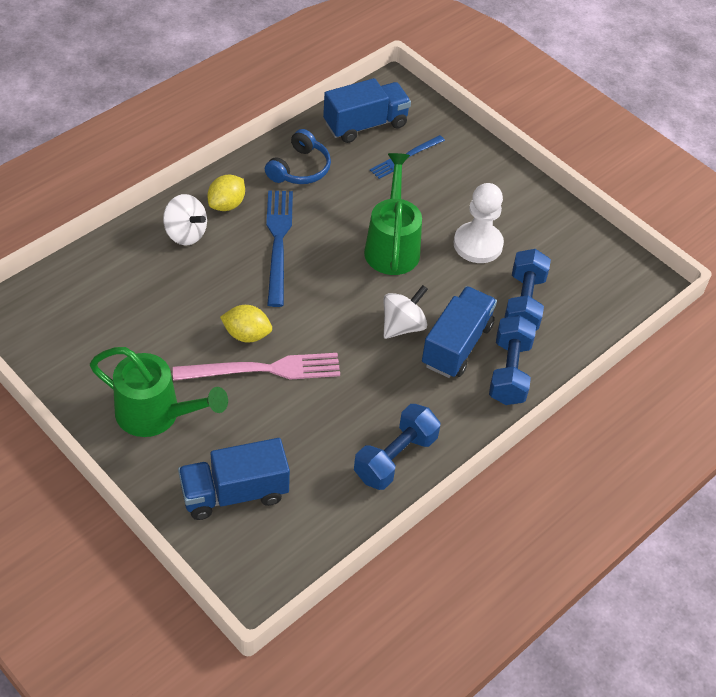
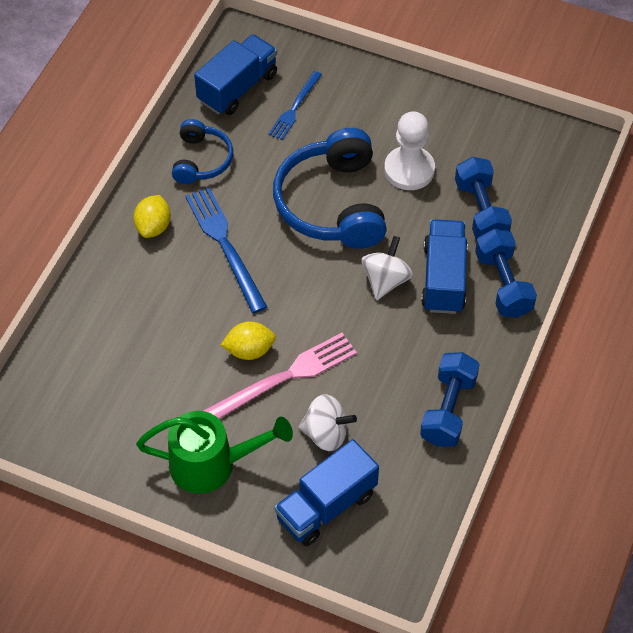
camera: 20 degrees left, 5 degrees up
white spinning top [163,194,207,245] -> white spinning top moved to [299,394,357,451]
green watering can [364,153,422,275] -> blue headphones [273,128,387,249]

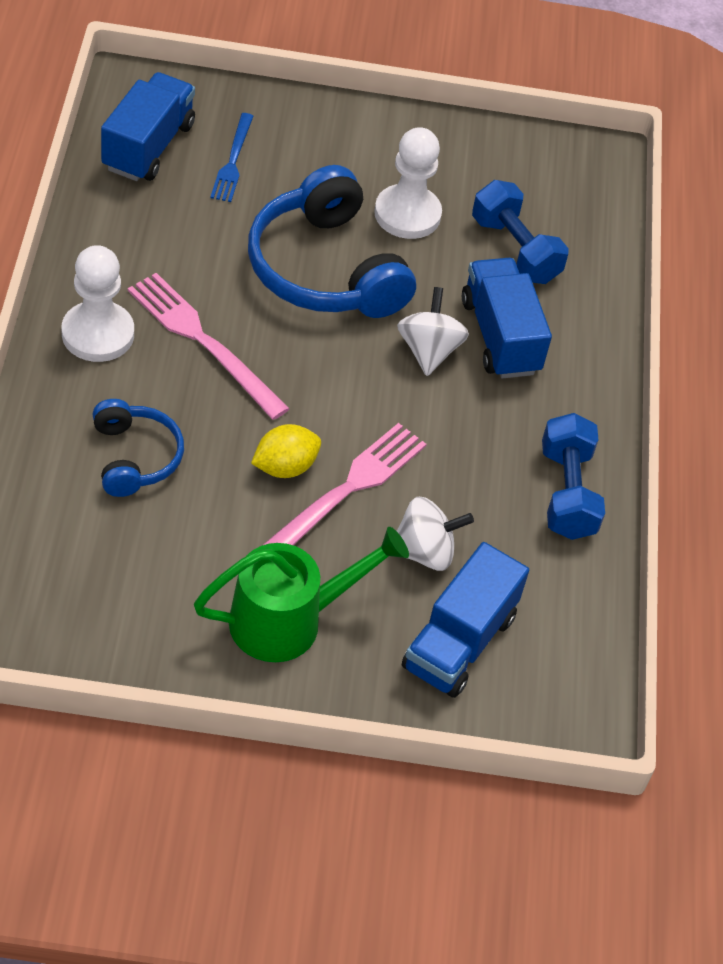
camera: 25 degrees left, 5 degrees down
yellow lemon [133,195,171,238] -> white pawn [62,245,134,362]
blue headphones [172,119,233,184] -> blue headphones moved to [93,399,184,497]
blue fork [185,187,267,313] -> pink fork [128,273,290,420]
blue dumbbell [475,229,537,318] -> none

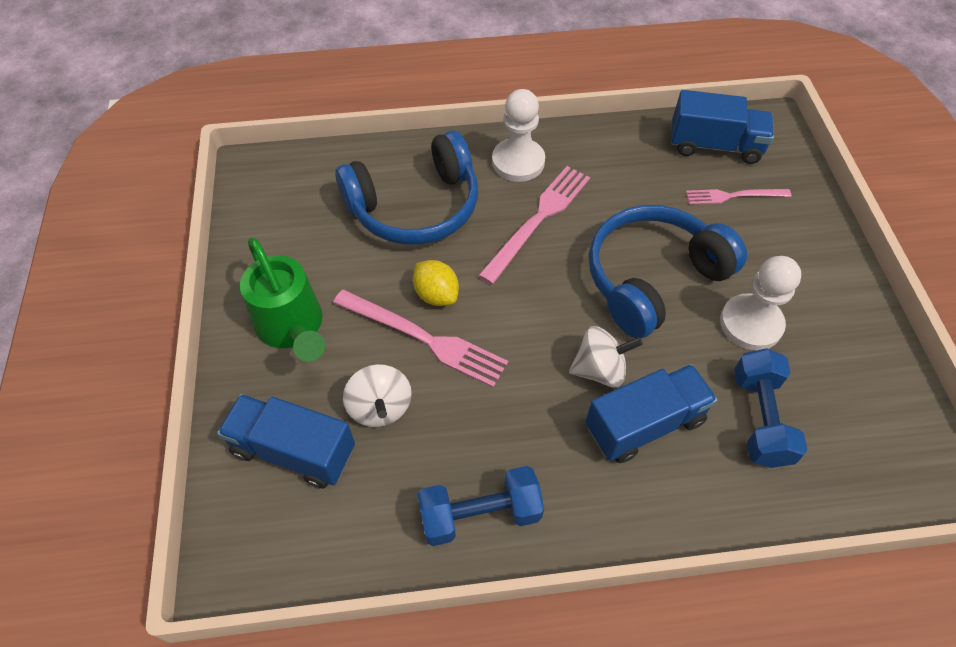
camera: 85 degrees right, 5 degrees up
blue headphones [93,399,184,497] -> blue headphones [335,131,478,245], size x1.81
blue fork [210,113,254,202] -> pink fork [686,189,791,205]
blue dumbbell [472,180,569,284] -> blue dumbbell turned 45 degrees counterclockwise [734,348,807,468]

